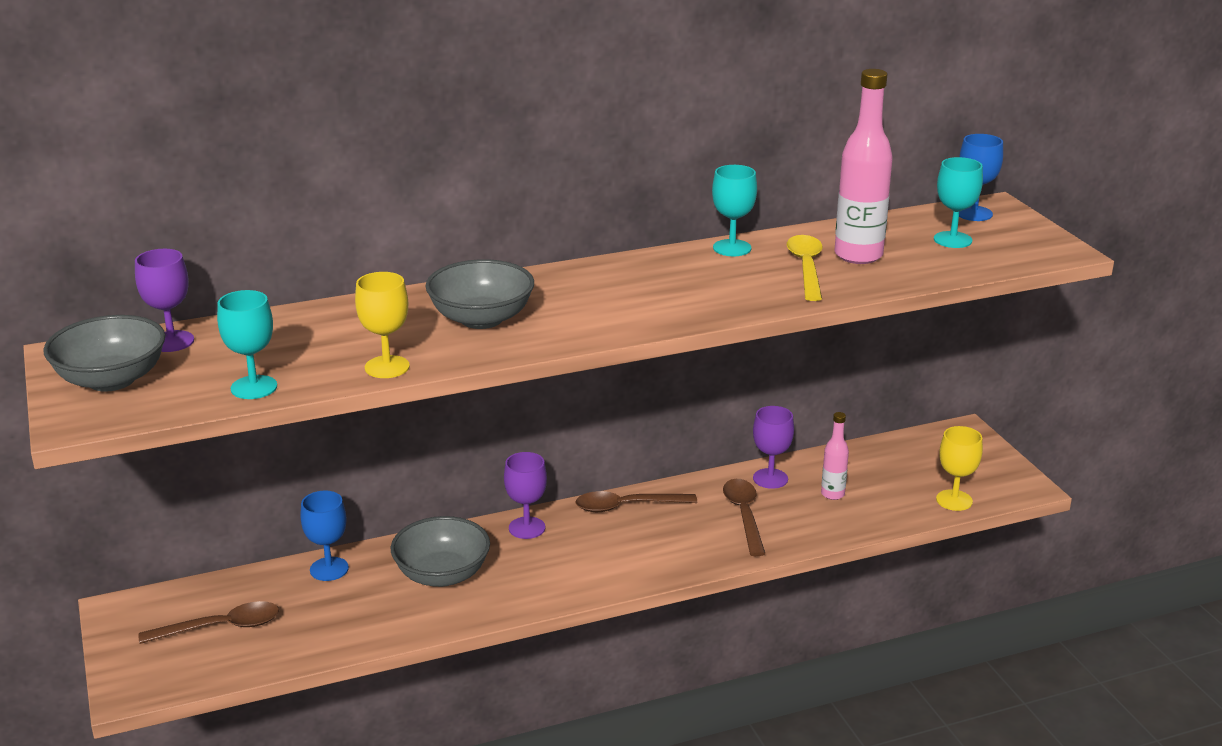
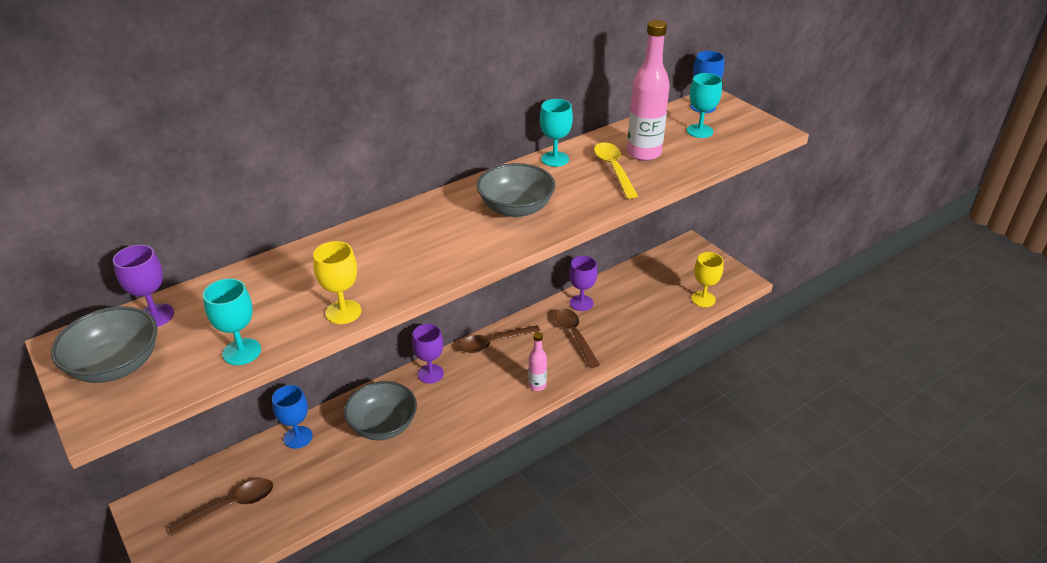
camera: 15 degrees left, 10 degrees up
grey bowl [425,259,534,329] -> grey bowl moved to [477,163,555,217]
pink bottle [821,412,849,500] -> pink bottle moved to [528,332,547,391]

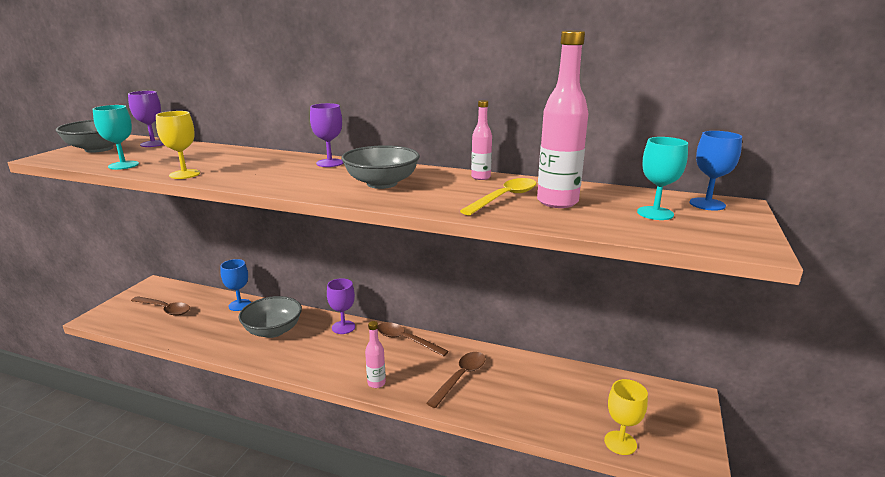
camera: 55 degrees right, 15 degrees down
turquoise goblet [540,99,573,167] -> pink bottle [471,100,492,180]
purple goblet [569,256,597,311] -> purple goblet moved to [310,103,343,167]

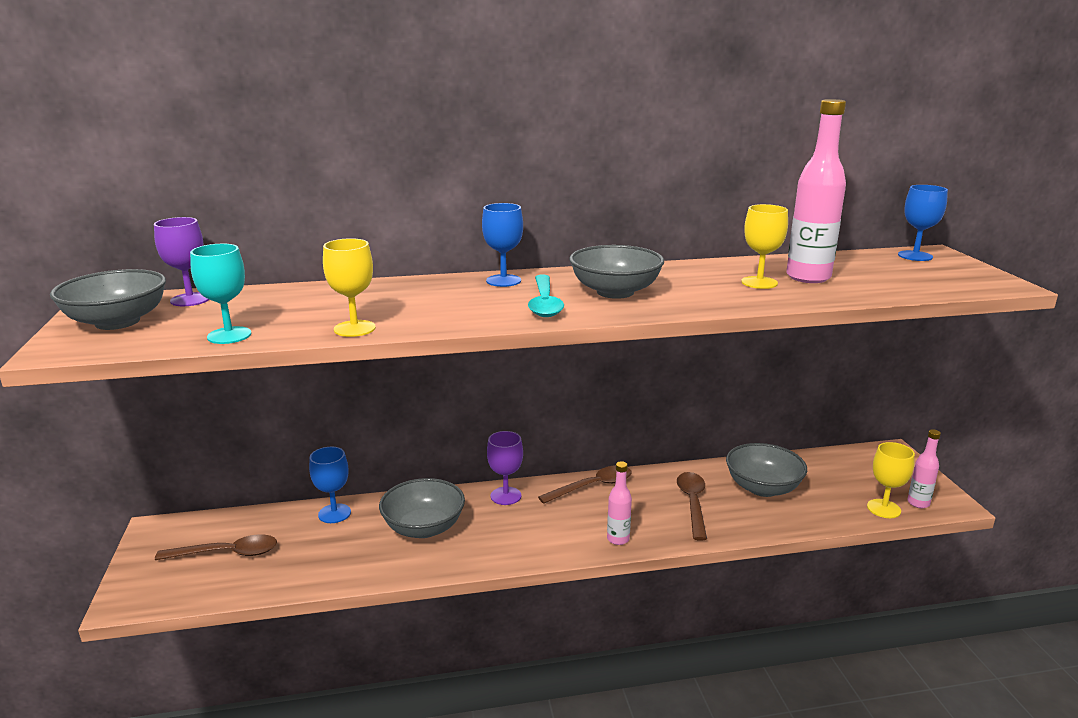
camera: 30 degrees left, 0 degrees up
purple goblet [310,103,343,167] -> blue goblet [482,203,523,287]
brown spoon [377,322,449,357] -> brown spoon turned 150 degrees clockwise [538,465,632,504]
yellow spoon [460,178,537,215] -> yellow goblet [741,204,788,289]
pink bottle [471,100,492,180] -> pink bottle moved to [907,429,941,508]
turquoise goblet [637,137,688,220] -> none
none -> turquoise spoon [528,275,564,317]
none -> grey bowl [726,443,807,497]

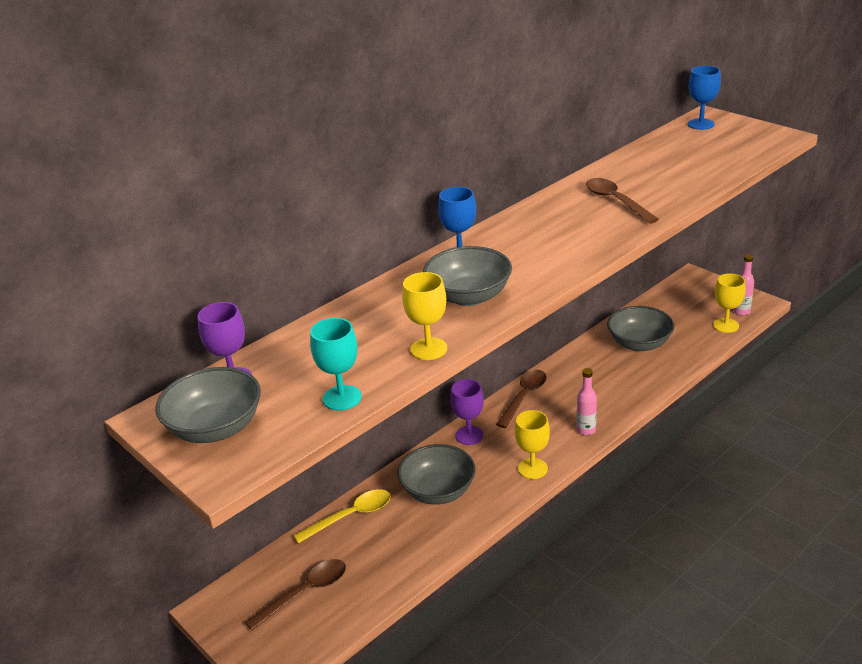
camera: 30 degrees left, 10 degrees up
blue goblet [309,447,351,523] -> yellow spoon [293,489,391,543]
turquoise spoon [528,275,564,317] -> none
grey bowl [569,245,664,299] -> grey bowl moved to [423,246,512,306]
brown spoon [677,472,707,541] -> brown spoon moved to [586,178,659,224]
yellow goblet [741,204,788,289] -> yellow goblet moved to [515,410,550,479]
pink bottle [786,99,846,283] -> none

